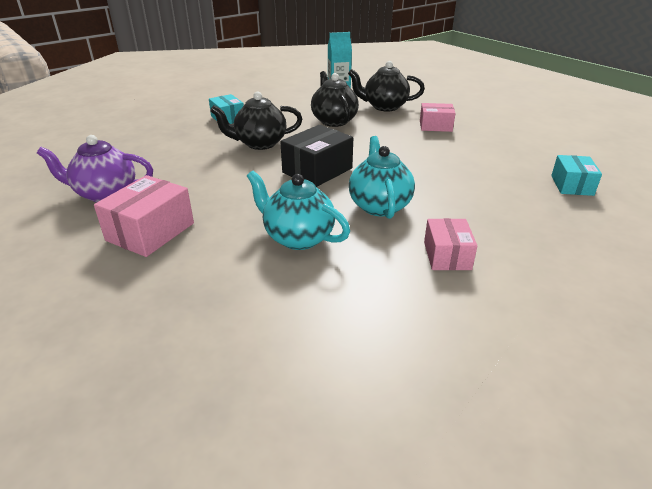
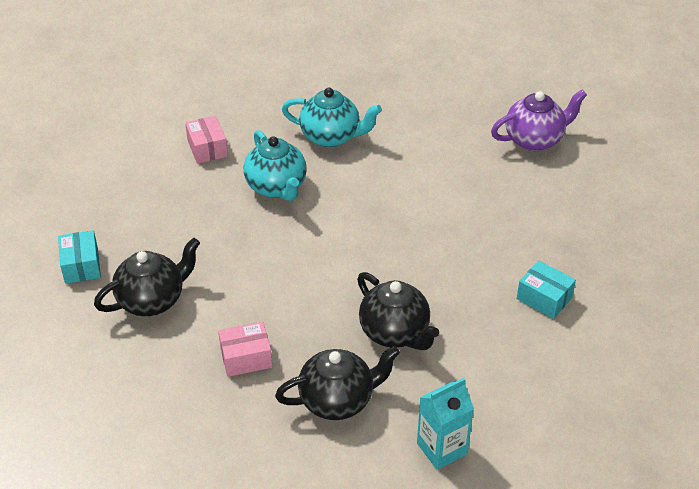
camera: 160 degrees right, 10 degrees up
pink box [94,175,194,257] -> none
black teapot [210,92,302,150] -> black teapot moved to [94,238,200,316]
black box [280,125,353,187] -> none

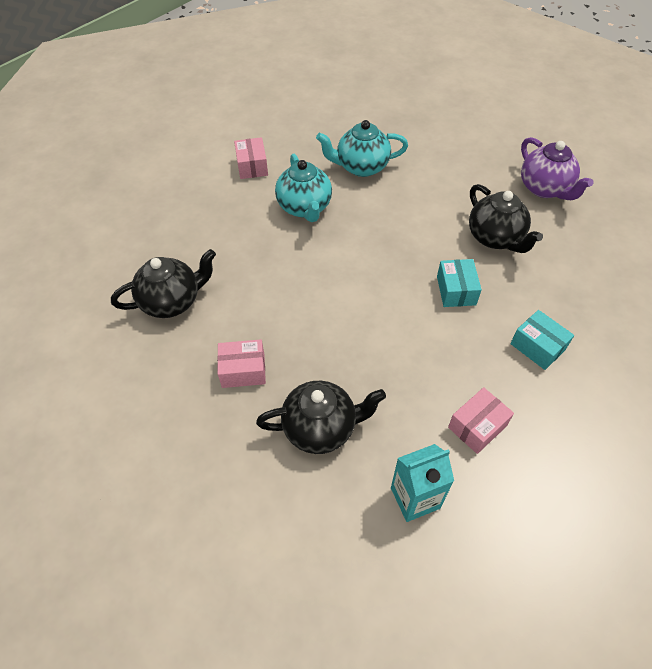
camera: 10 degrees right, 10 degrees up
turquoise box [58,230,101,284] -> turquoise box moved to [437,259,482,307]
turquoise teapot [282,88,382,147] -> turquoise teapot turned 150 degrees clockwise [316,120,408,177]
black teapot [357,272,439,350] -> black teapot moved to [469,184,543,253]
purple teapot [491,89,587,151] -> purple teapot turned 75 degrees clockwise [521,137,594,200]
none -> pink box [448,387,514,454]

